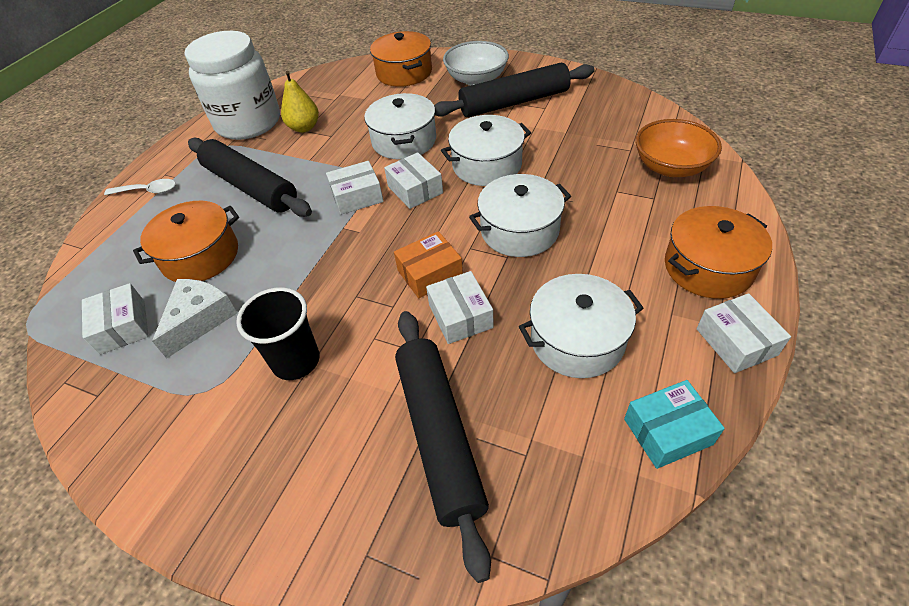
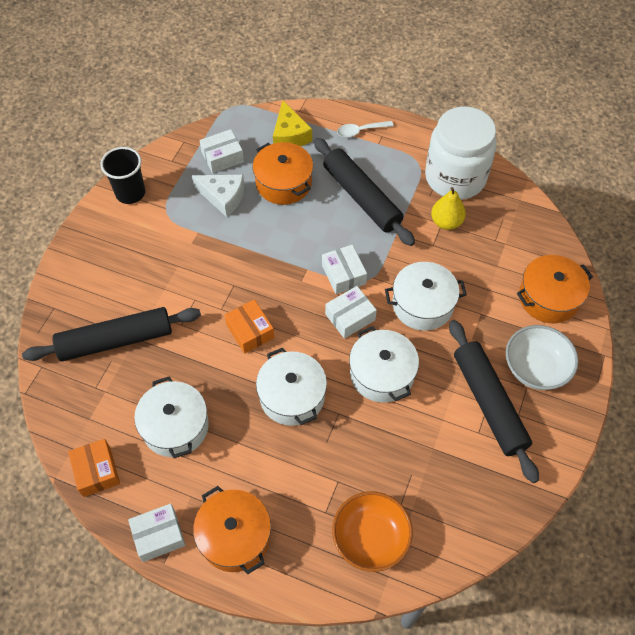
camera: 85 degrees right, 10 degrees up
white spoon [104,179,176,195] -> white spoon turned 75 degrees clockwise [337,121,393,138]
black rolling pin [188,138,312,217] -> black rolling pin turned 75 degrees counterclockwise [314,138,415,246]
black cup [236,287,320,380] -> black cup moved to [100,147,145,204]
white box [426,271,494,344] -> none
turquoise box [624,380,725,469] -> orange box [68,439,120,497]
none -> yellow cheese [273,101,312,146]

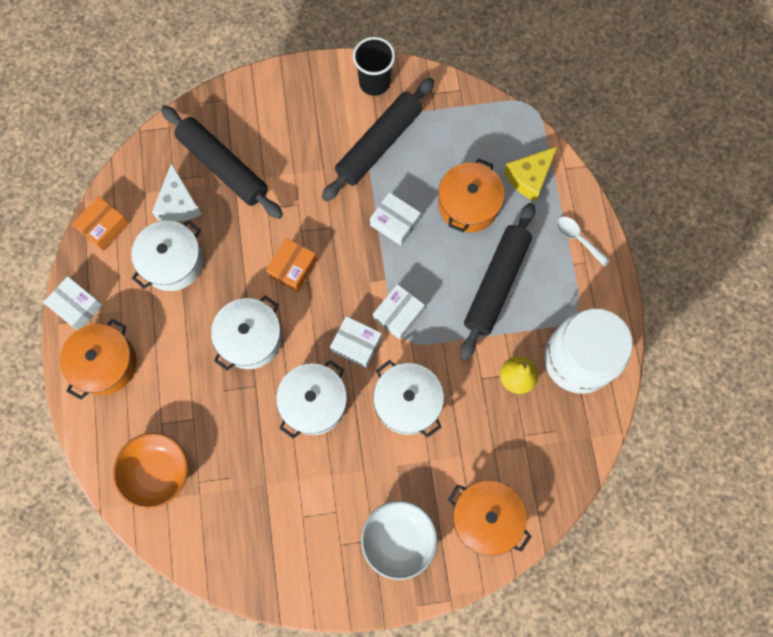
camera: 60 degrees right, 15 degrees up
white cheese [192,174,245,217] -> white cheese moved to [152,163,202,222]
white box [199,129,244,173] -> white box moved to [370,192,421,246]
black rolling pin [449,320,539,483] -> black rolling pin moved to [322,78,434,201]

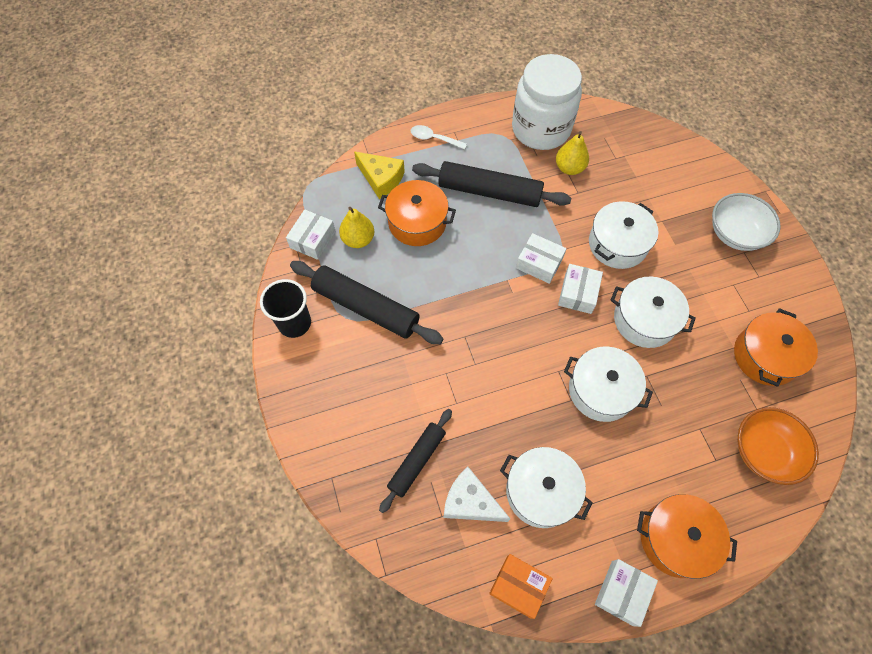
camera: 100 degrees left, 10 degrees down
white cheese [152,163,202,222] -> white cheese turned 135 degrees counterclockwise [444,467,510,522]
black rolling pin [161,105,283,219] -> black rolling pin [379,409,452,513], size x0.62
orange box [266,238,317,292] -> none
white box [370,192,421,246] -> white box moved to [286,209,336,260]
orange pot [448,480,532,556] -> orange pot moved to [734,308,818,387]
white spoon [556,217,610,267] -> white spoon turned 75 degrees clockwise [411,125,467,149]
none -> yellow pear [339,207,374,248]

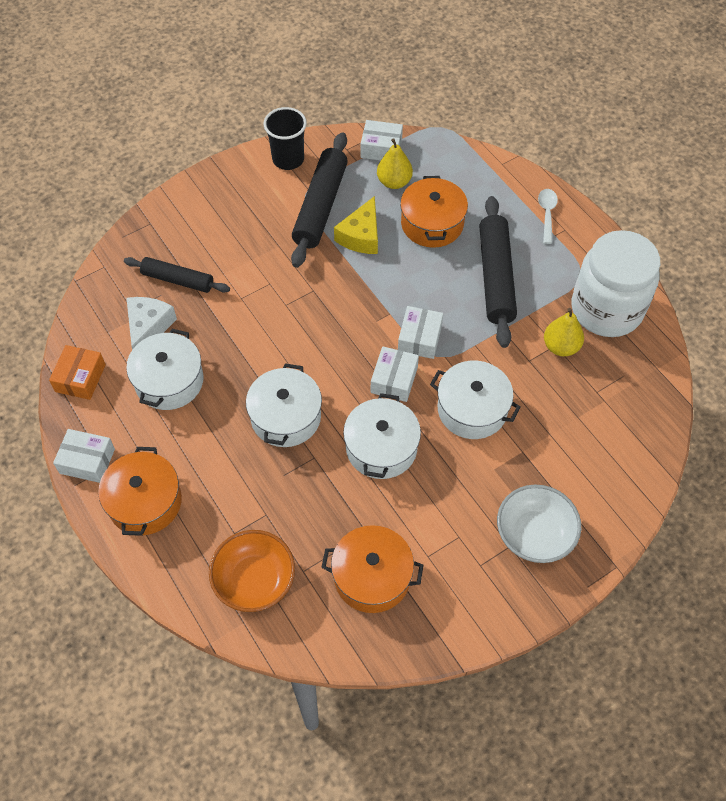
camera: 75 degrees right, 5 degrees down
yellow cheese [354,151,405,199] -> yellow cheese moved to [334,196,378,254]
white box [558,264,603,314] -> white box turned 75 degrees counterclockwise [371,346,419,402]

